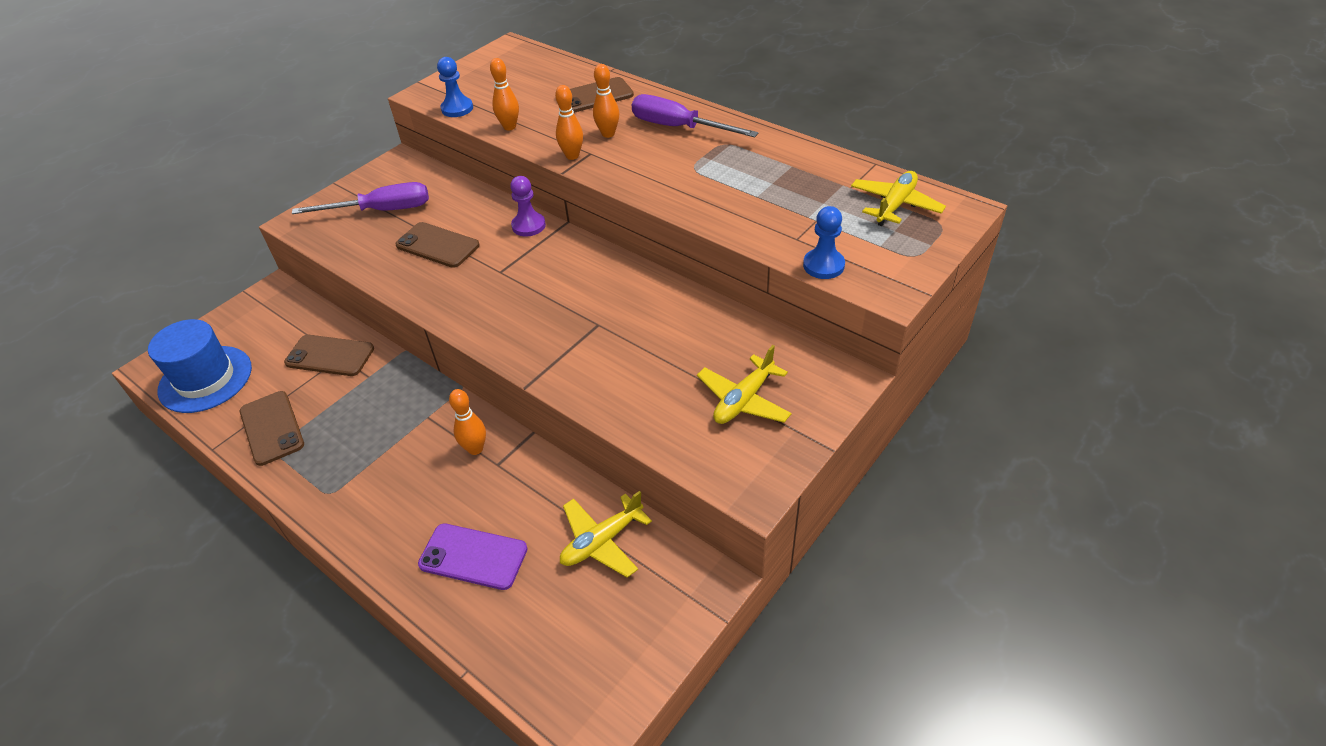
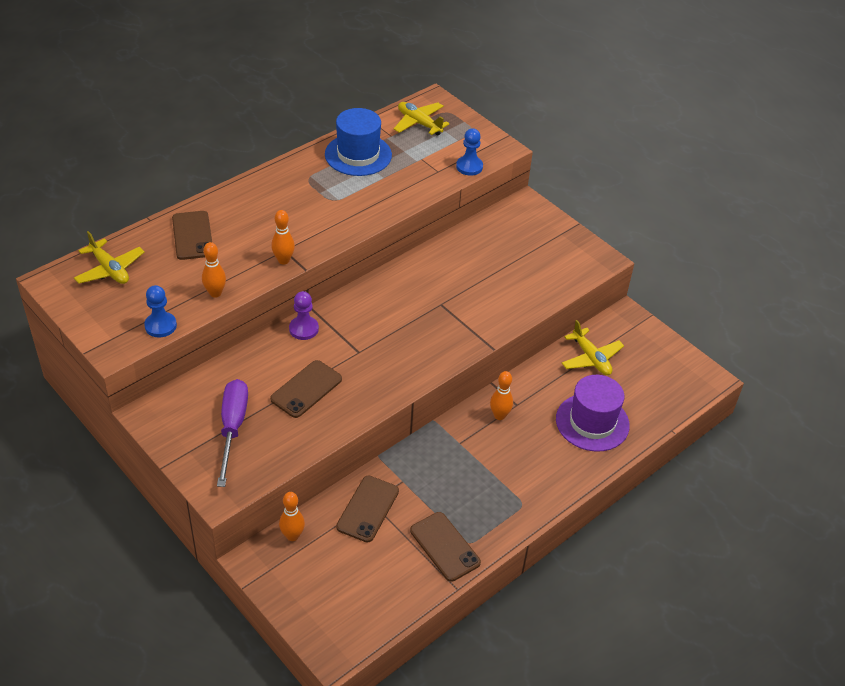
camera: 85 degrees left, 0 degrees up
blue hat [148,319,252,413] -> blue hat moved to [325,108,392,176]
brown phone [240,391,304,466] -> brown phone turned 75 degrees clockwise [410,512,481,582]
purple phone [418,524,528,590] -> purple hat [556,375,630,452]
orange bowling pin [593,64,619,138] -> orange bowling pin moved to [279,492,305,541]
purple screwdriver [632,94,759,137] -> none
yellow plane [697,345,792,424] -> yellow plane moved to [74,231,145,284]

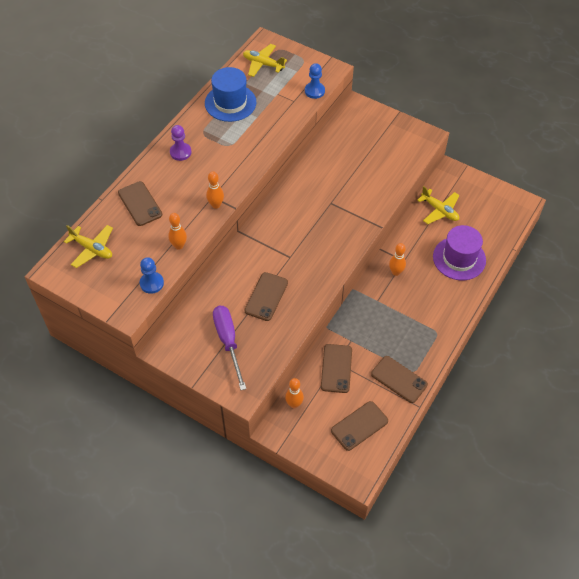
camera: 15 degrees left, 10 degrees up
purple pawn [289,291,319,340] -> purple pawn moved to [170,125,191,161]
none -> brown phone [331,401,388,451]

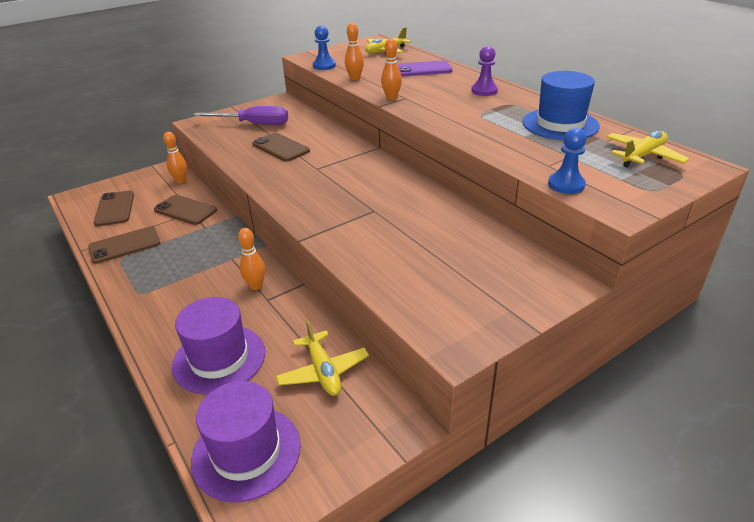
camera: 115 degrees right, 20 degrees down
brown phone [118,181,162,226] -> purple phone [398,60,452,76]
yellow plane [417,186,460,224] -> yellow plane turned 90 degrees counterclockwise [276,319,369,396]
none -> purple hat [191,381,301,502]

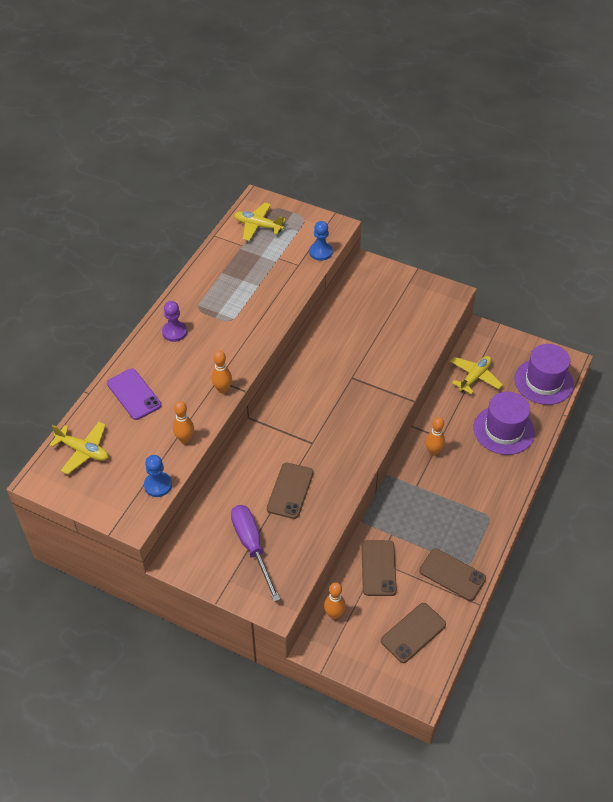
camera: 120 degrees left, 15 degrees up
blue hat [523,71,600,140] -> none

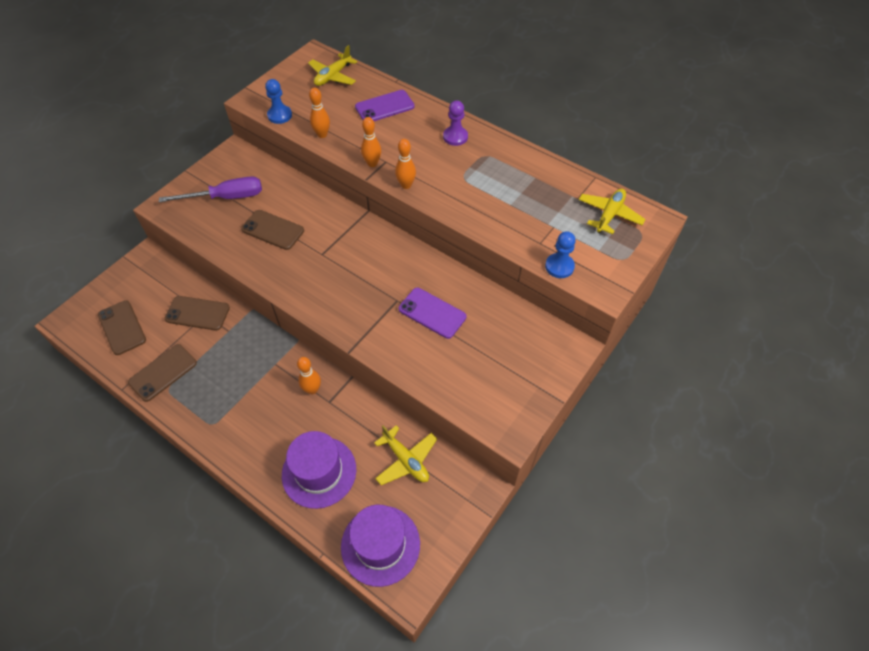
camera: 100 degrees right, 5 degrees up
orange bowling pin [324,582,346,619] -> orange bowling pin moved to [395,139,416,189]
none -> purple phone [399,288,466,339]

